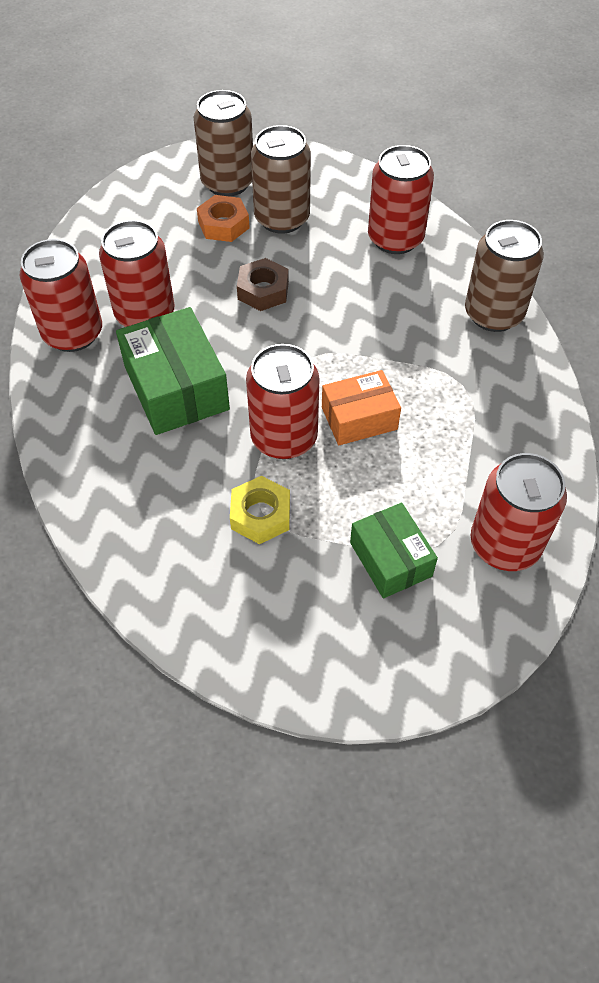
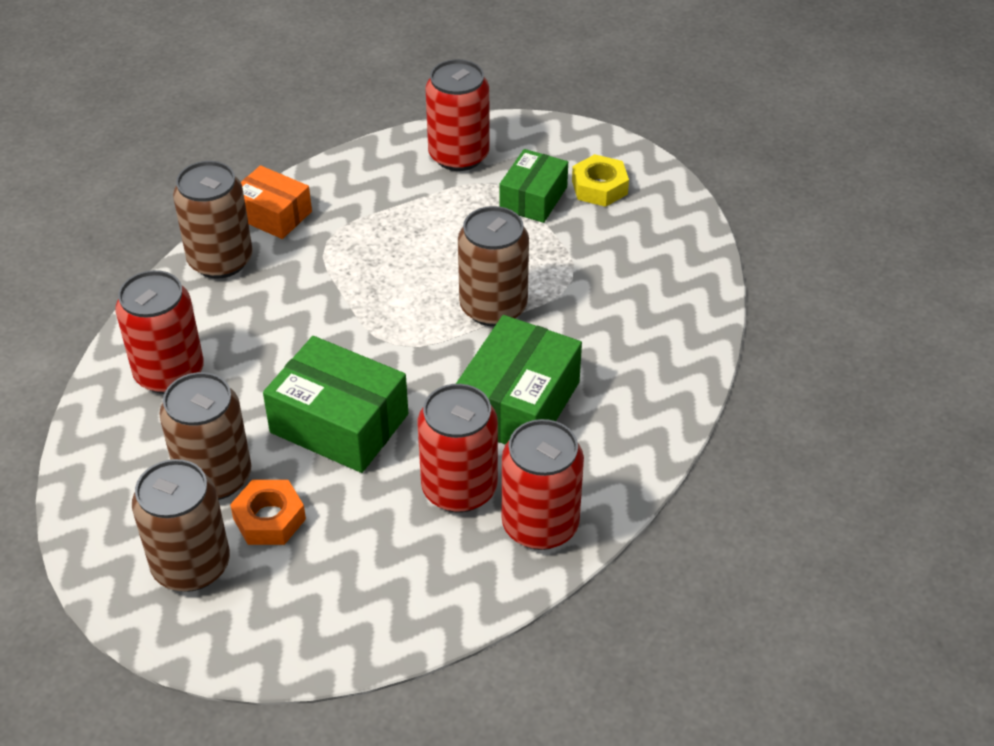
camera: 130 degrees left, 10 degrees down
yellow nut [230,476,290,544] -> yellow nut moved to [572,154,629,207]
brown nut [237,258,289,311] -> green box [263,336,408,473]
red can [246,344,319,459] -> brown can [458,206,529,326]
orange box [322,370,401,445] -> orange box moved to [241,165,312,239]

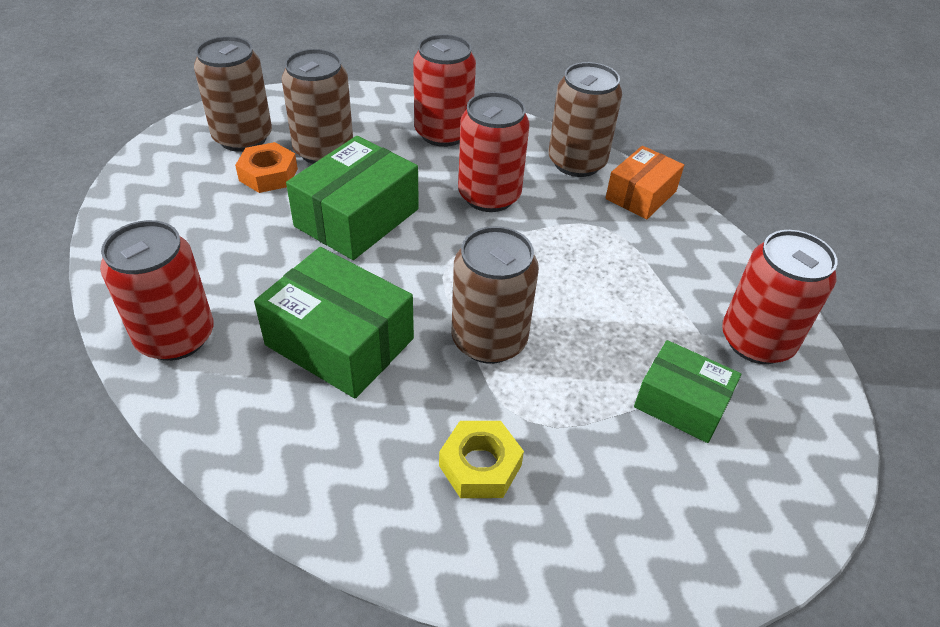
camera: 95 degrees right, 0 degrees up
red can [418,384,498,513] -> red can moved to [458,92,530,212]
yellow nut [572,154,629,207] -> yellow nut moved to [439,421,524,498]

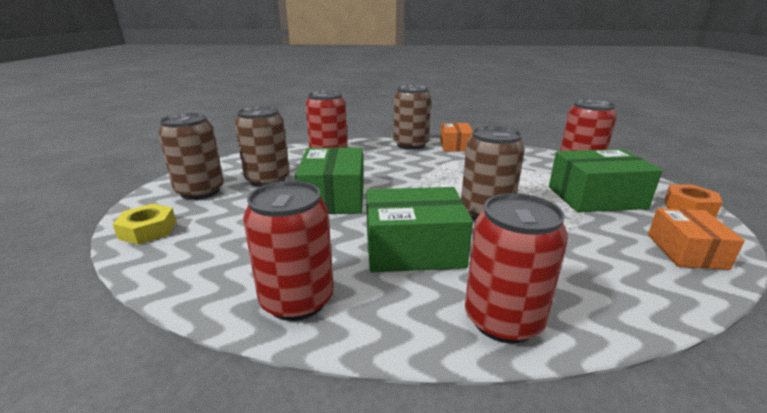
camera: 35 degrees left, 20 degrees down
orange nut [235,142,298,193] -> orange nut moved to [665,185,723,217]
yellow nut [439,421,524,498] -> yellow nut moved to [113,204,176,245]
red can [458,92,530,212] -> red can moved to [465,193,568,343]
green box [634,340,741,443] -> green box [549,149,663,212], size x1.56
none -> orange box [648,208,745,270]

